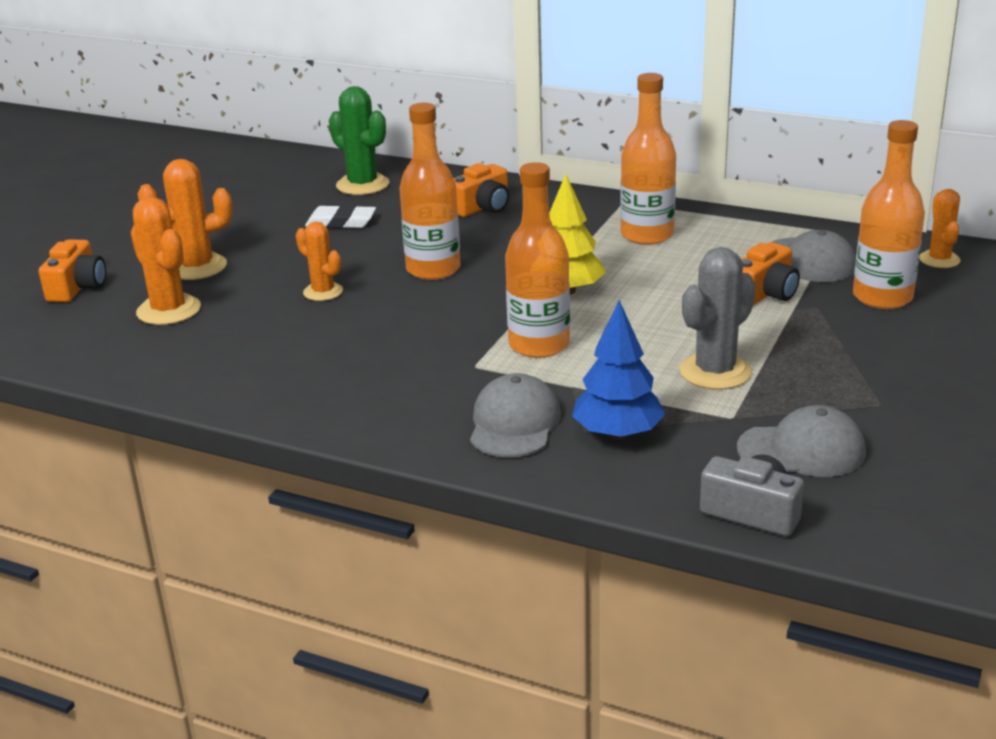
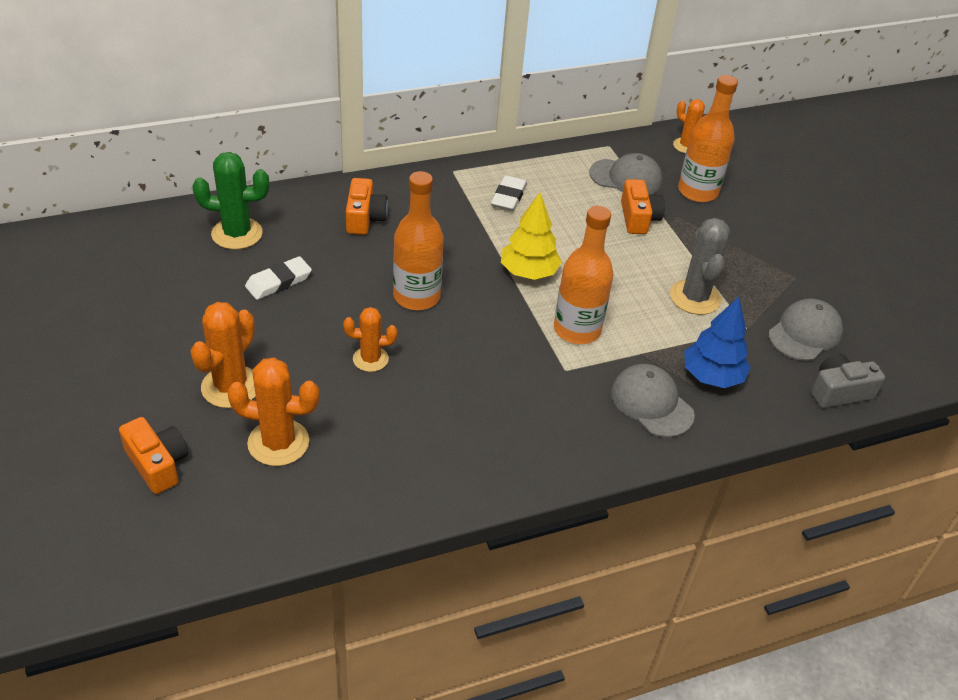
camera: 50 degrees left, 15 degrees up
orange bottle [620,73,676,245] -> white eraser [491,175,527,211]

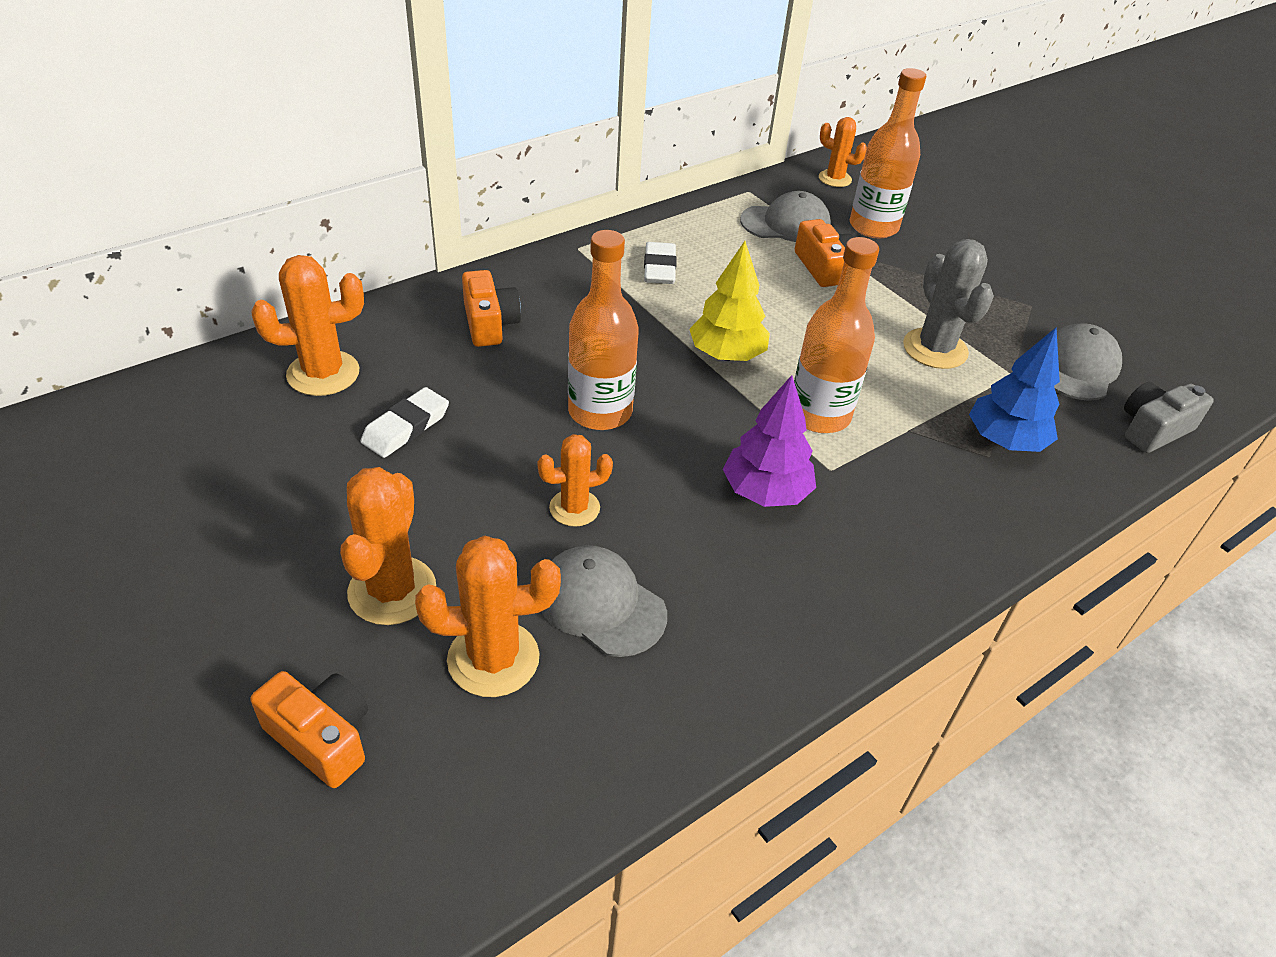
camera: 15 degrees left, 0 degrees up
green cactus [192,152,269,250] -> orange cactus [252,255,364,396]
grey cap [611,364,695,437] -> grey cap moved to [541,545,667,657]
none -> purple tree [723,375,816,507]

